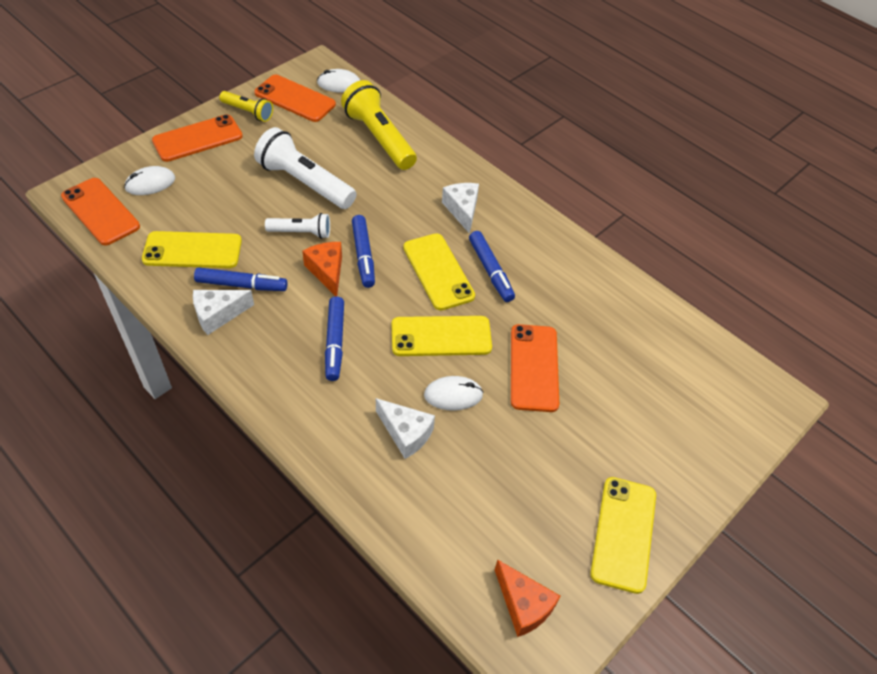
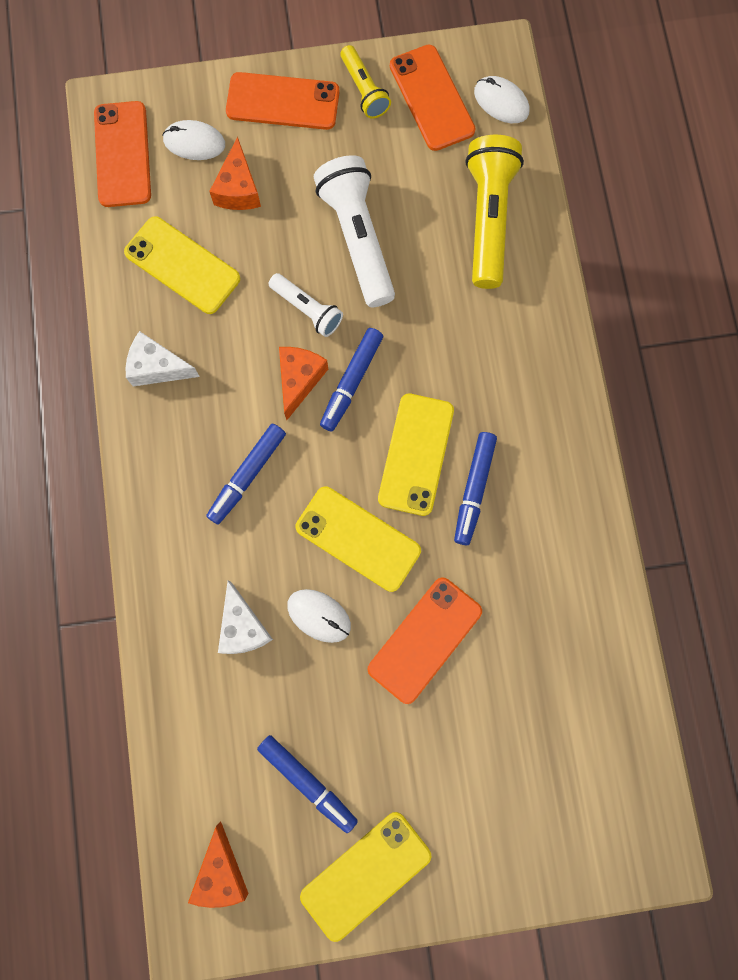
camera: 40 degrees right, 25 degrees up
blue marker [194,267,288,291] -> blue marker moved to [257,735,358,833]
white cheese [442,183,479,234] -> none
none -> orange cheese [209,136,261,210]

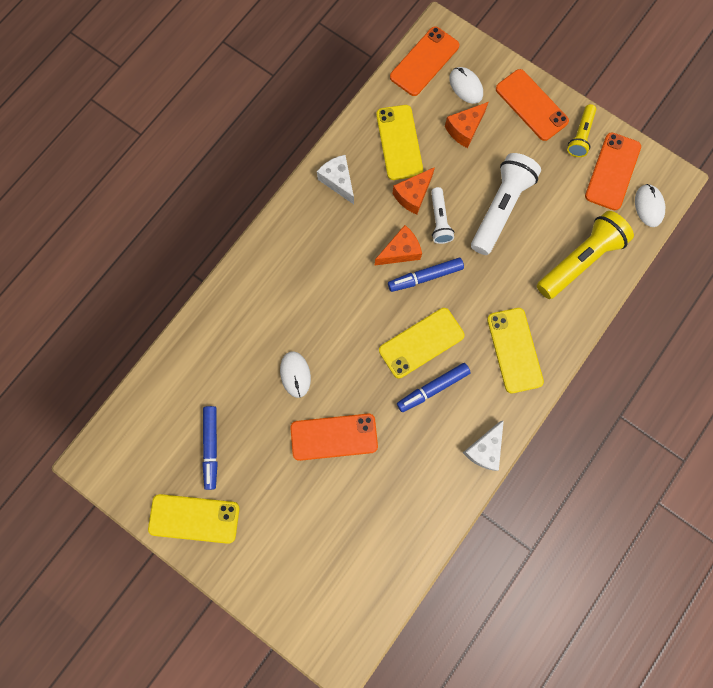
camera: 45 degrees right, 0 degrees up
orange cheese [188,822,249,908] -> orange cheese moved to [392,167,435,215]
blue marker [206,424,286,525] -> none
white cheese [218,580,273,654] -> white cheese moved to [463,420,504,471]
yellow phone [296,486,421,592] -> yellow phone moved to [487,308,544,394]

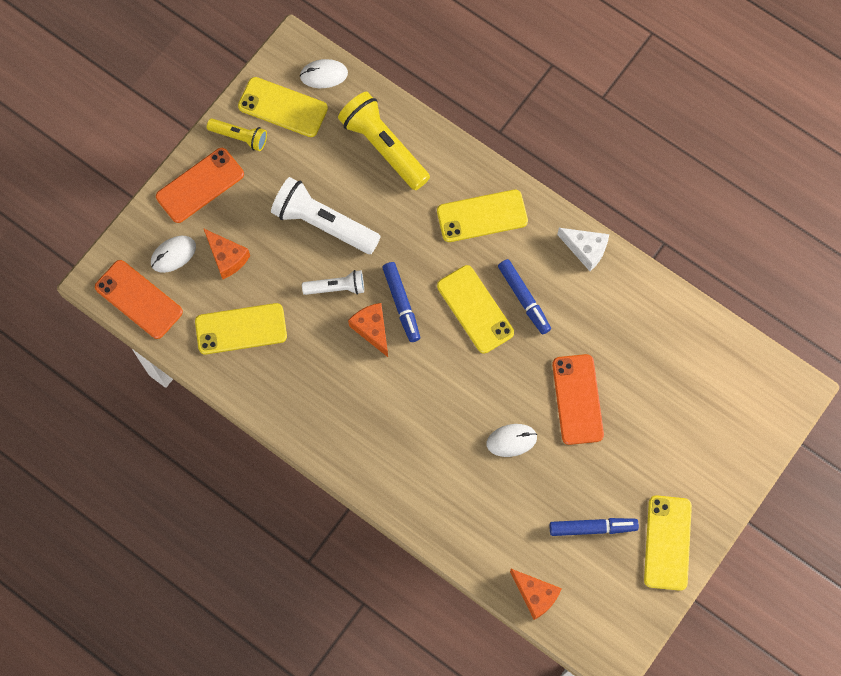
camera: 90 degrees left, 5 degrees down
white cheese [317,155,354,204] -> none
orange cheese [392,167,435,215] -> orange cheese moved to [510,569,562,620]
orange phone [585,132,641,210] -> yellow phone [238,77,328,137]

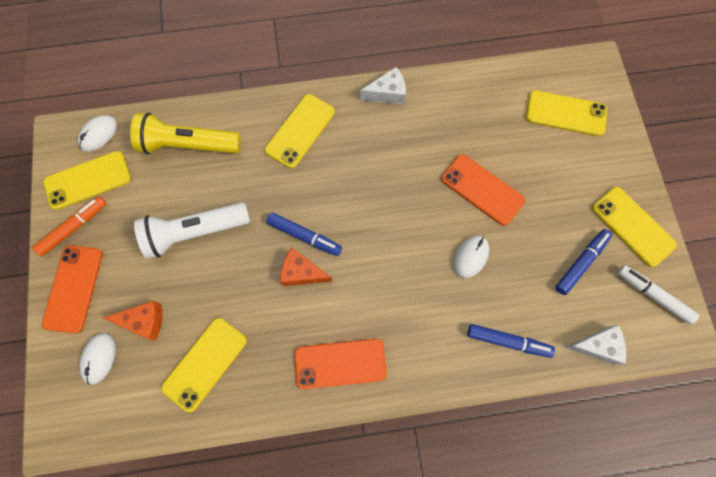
camera: 45 degrees left, 0 degrees up
orange phone [95,260,183,339] -> orange phone moved to [294,339,387,389]
yellow flashlight [207,119,267,151] -> orange marker [32,196,107,256]
white flashlight [302,270,364,295] -> none
yellow phone [437,265,514,353] -> yellow phone moved to [526,90,607,136]
blue marker [498,259,551,334] -> blue marker moved to [468,324,555,358]
orange cheese [510,569,562,620] -> white cheese [565,325,626,365]
none -> white marker [618,265,699,324]

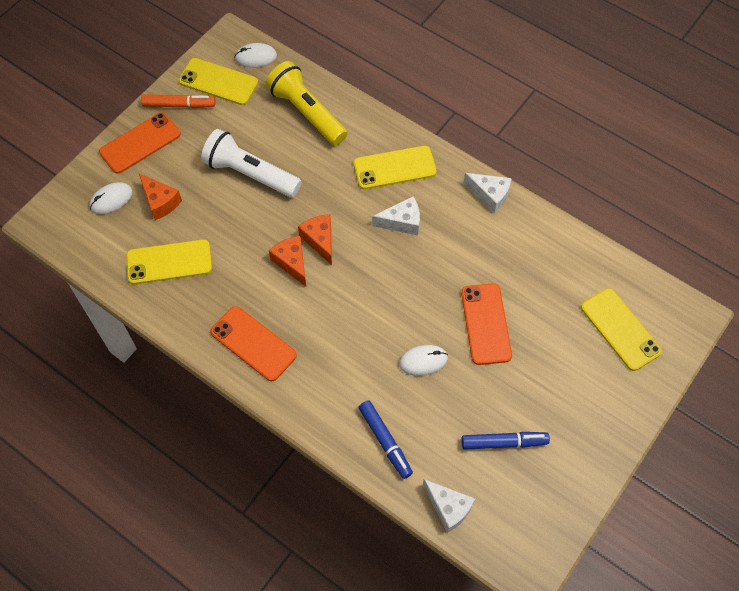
camera: 45 degrees right, 10 degrees down
blue marker [266,212,342,256] -> orange cheese [298,214,332,265]
yellow phone [592,187,677,267] -> none
white marker [618,265,699,324] -> none
none -> white cheese [372,197,420,235]

